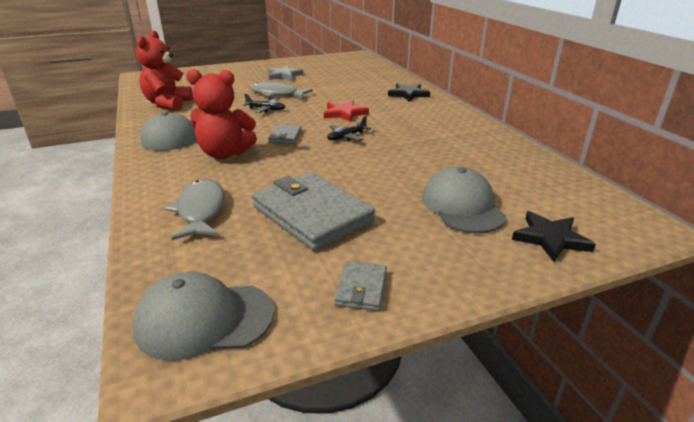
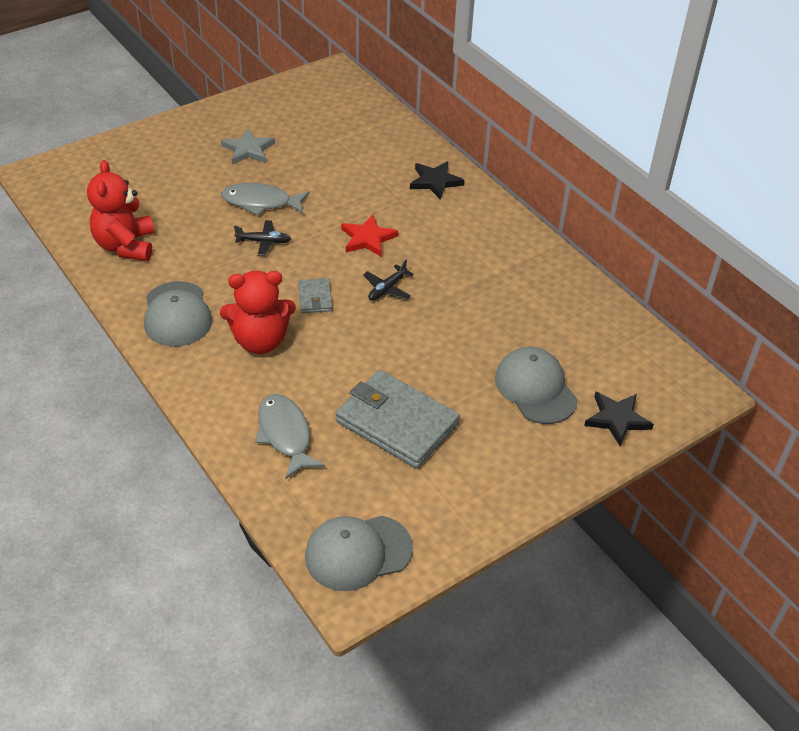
camera: 15 degrees left, 15 degrees up
grey wallet [334,261,387,311] -> none

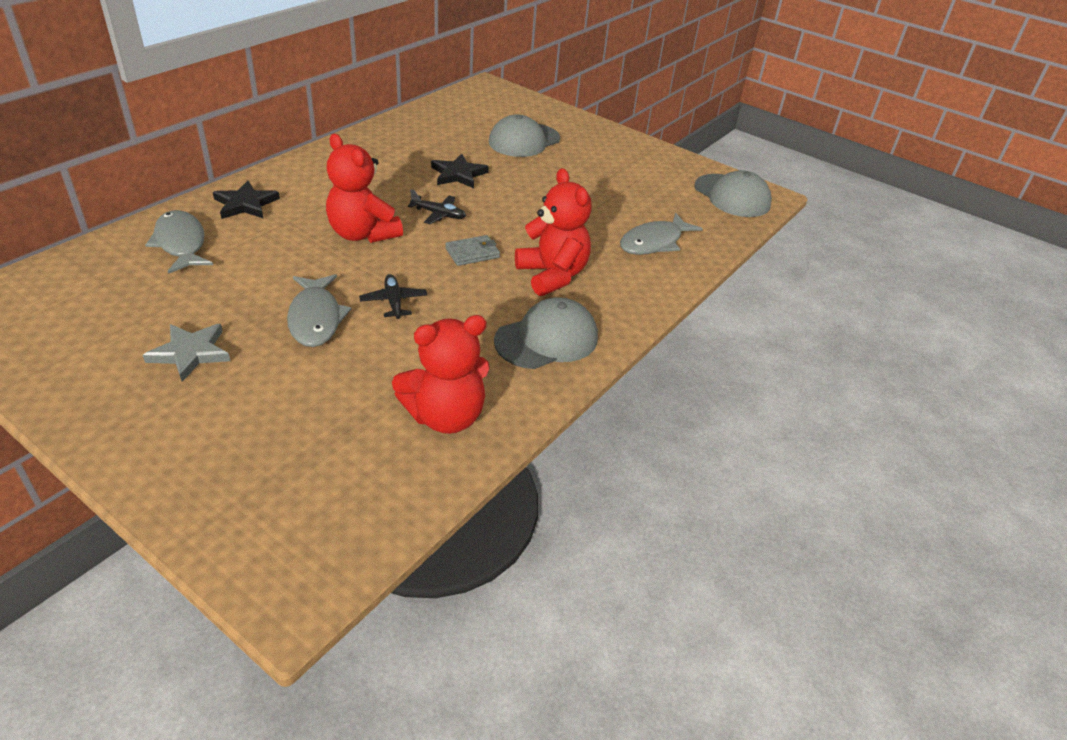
camera: 110 degrees left, 5 degrees down
grey wallet [335,370,460,469] -> none
red star [341,215,398,257] -> red teddy bear [326,133,403,243]
black star [584,392,654,447] -> black star moved to [431,154,489,188]
none -> grey fish [145,210,213,274]

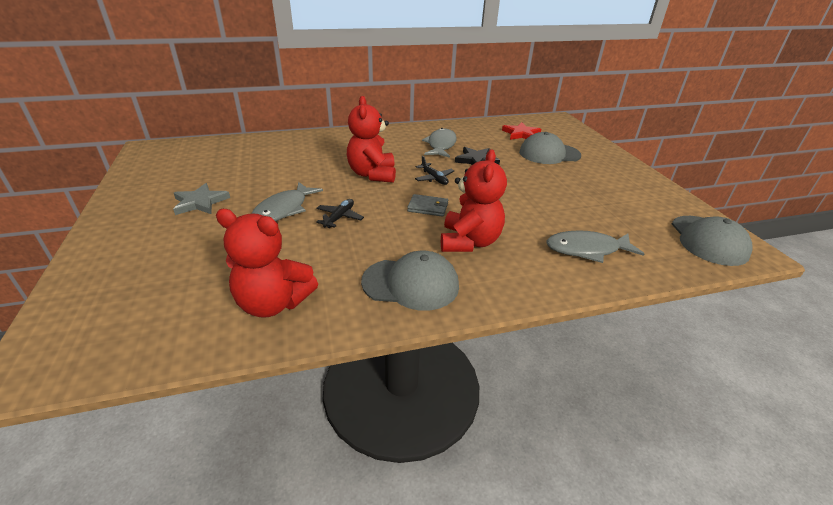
camera: 40 degrees right, 5 degrees down
grey fish [145,210,213,274] -> grey fish moved to [422,128,457,158]
black star [213,181,280,219] -> none
none -> red star [502,122,541,140]

